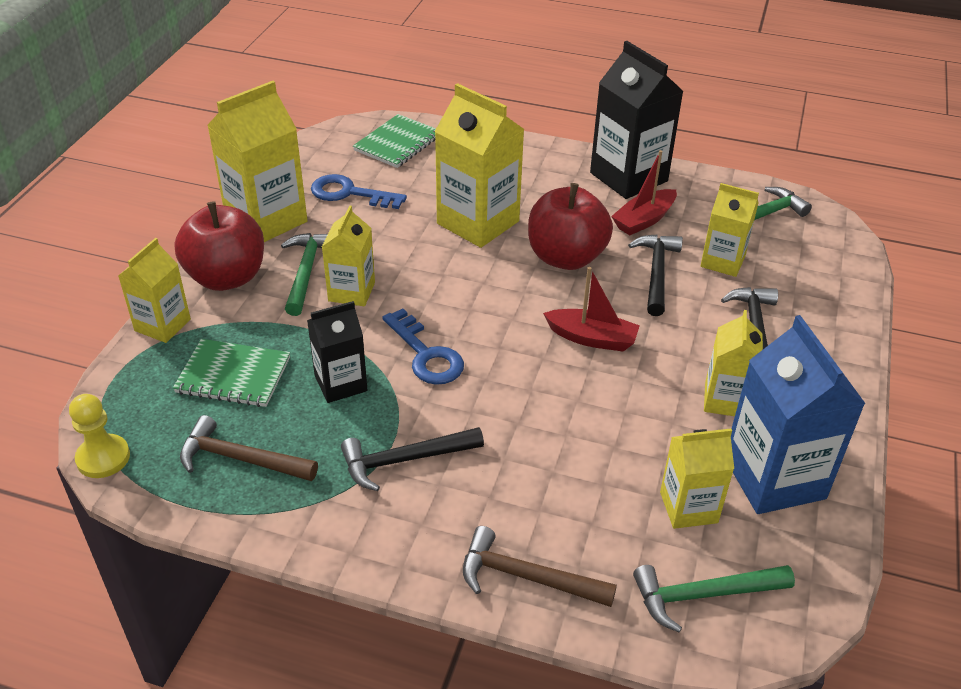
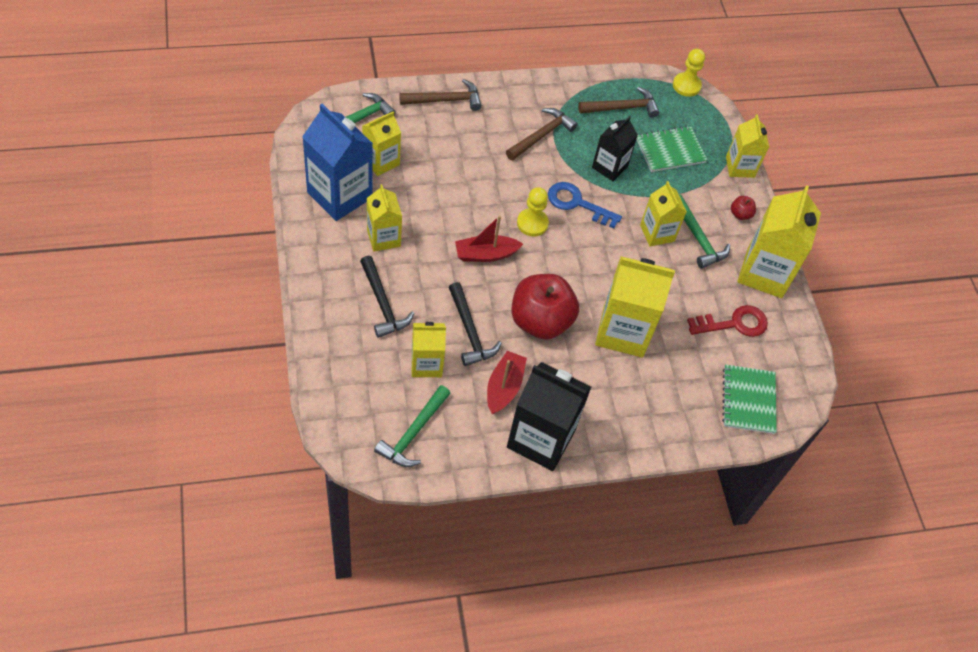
camera: 145 degrees right, 15 degrees up
red apple [174,201,264,291] -> red apple [731,196,756,220], size x0.41
blue key [311,174,407,209] -> red key [687,305,768,337]
black hammer [341,427,484,491] -> brown hammer [506,108,578,160]
none -> yellow pawn [517,187,549,237]

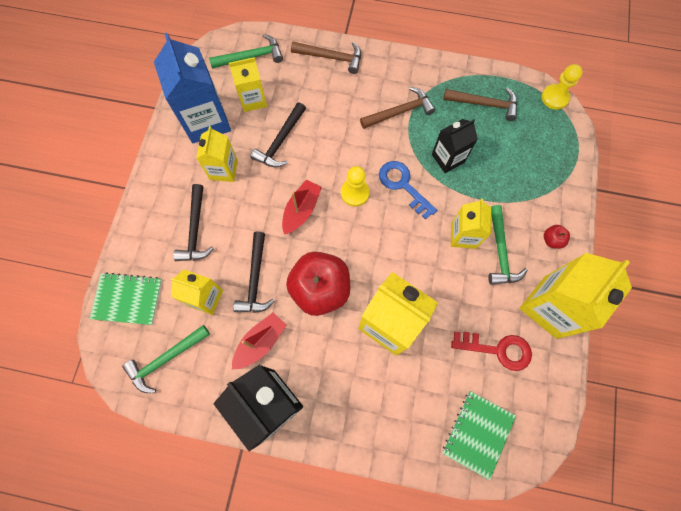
camera: 30 degrees right, 15 degrees up
red boat [455,216,523,262] -> red boat turned 105 degrees clockwise [282,180,322,234]
green notebook [636,126,707,172] -> green notebook moved to [90,272,162,325]
yellow carton [726,114,769,178] -> none
none -> black hammer [250,102,306,167]

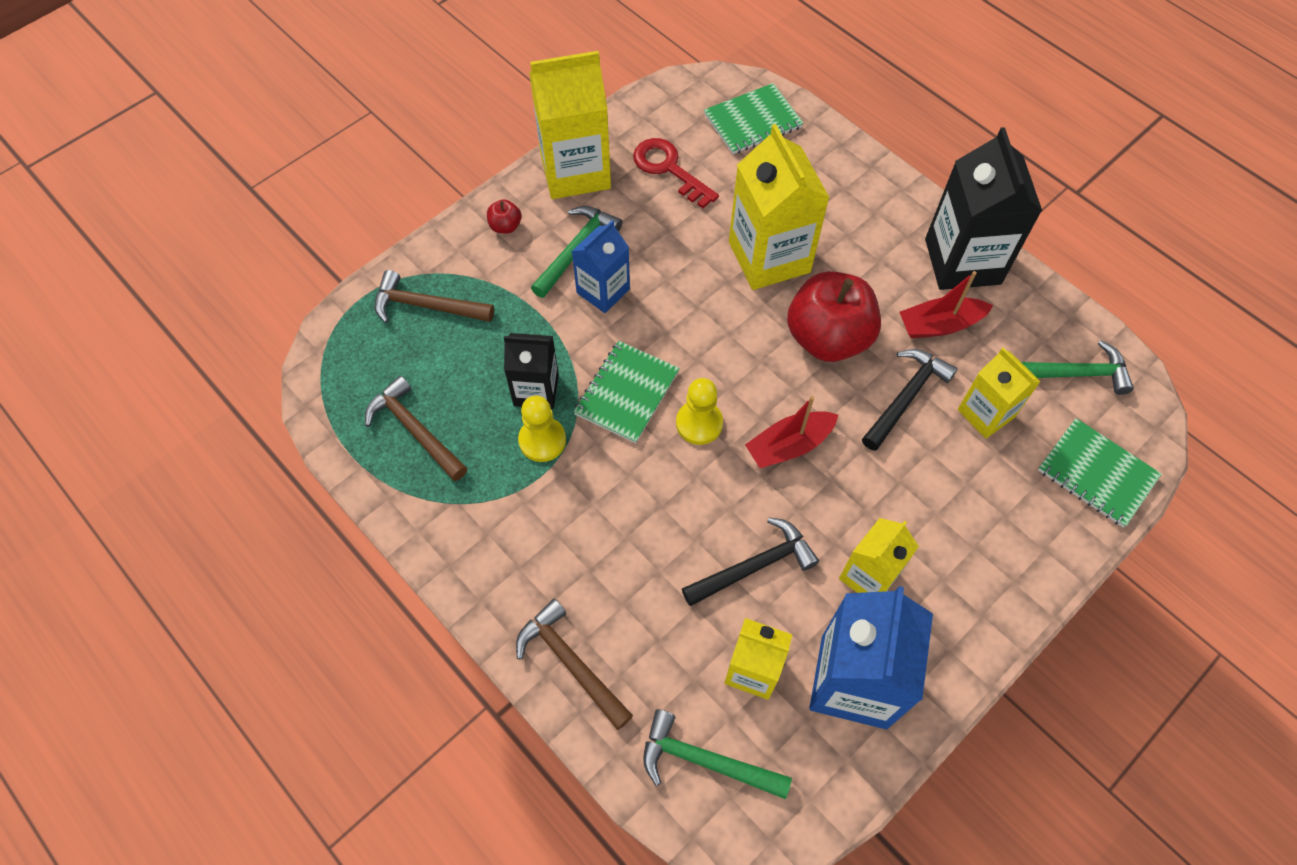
camera: 145 degrees left, 10 degrees down
black hammer [173,184,214,261] -> none
brown hammer [360,87,435,129] -> brown hammer moved to [374,270,494,323]
blue key [379,161,437,220] -> green notebook [574,341,680,443]
yellow carton [451,199,491,249] -> blue carton [572,220,630,313]
yellow pawn [542,64,582,110] -> yellow pawn moved to [518,395,566,462]

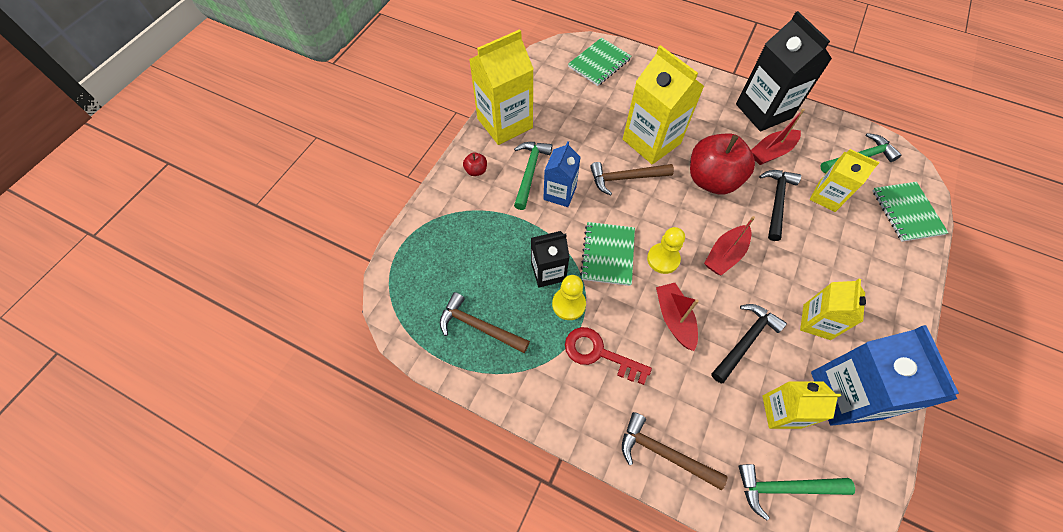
camera: 20 degrees left, 0 degrees up
brown hammer [374,270,494,323] -> brown hammer moved to [590,162,674,195]
red key [633,138,719,208] -> red key moved to [565,327,652,385]
green notebook [1038,418,1162,527] -> green notebook turned 60 degrees clockwise [872,182,948,242]
none -> red boat [656,283,699,351]

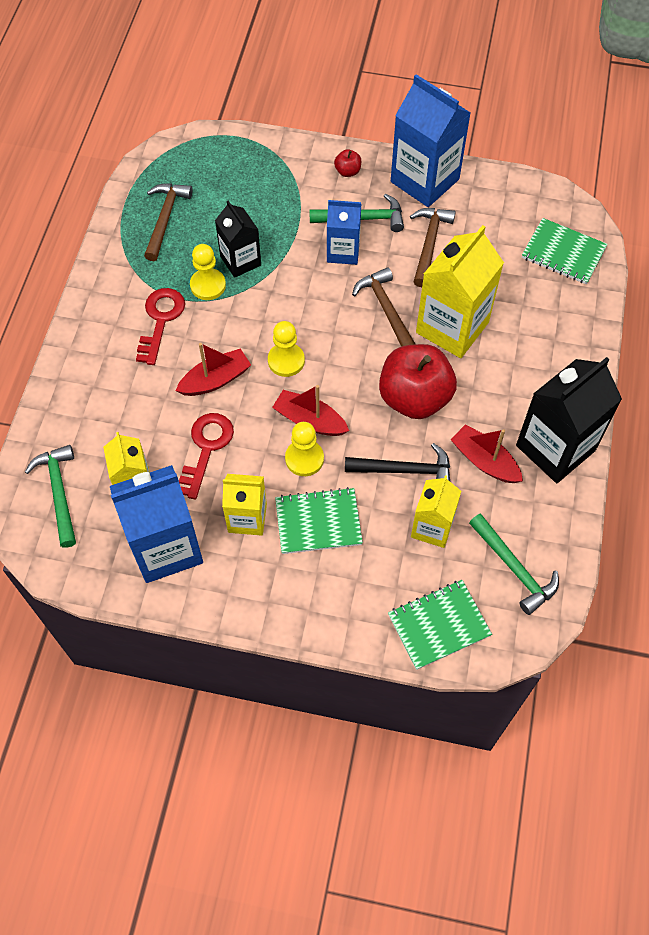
camera: 75 degrees right, 0 degrees up
yellow carton [469,29,533,145] -> blue carton [391,74,471,207]
green notebook [580,222,635,286] -> green notebook moved to [275,487,363,554]
brown hammer [622,412,727,490] -> brown hammer moved to [410,208,456,287]
black hammer [711,304,787,383] -> red key [179,413,234,500]
none -> yellow pawn [285,422,324,476]

